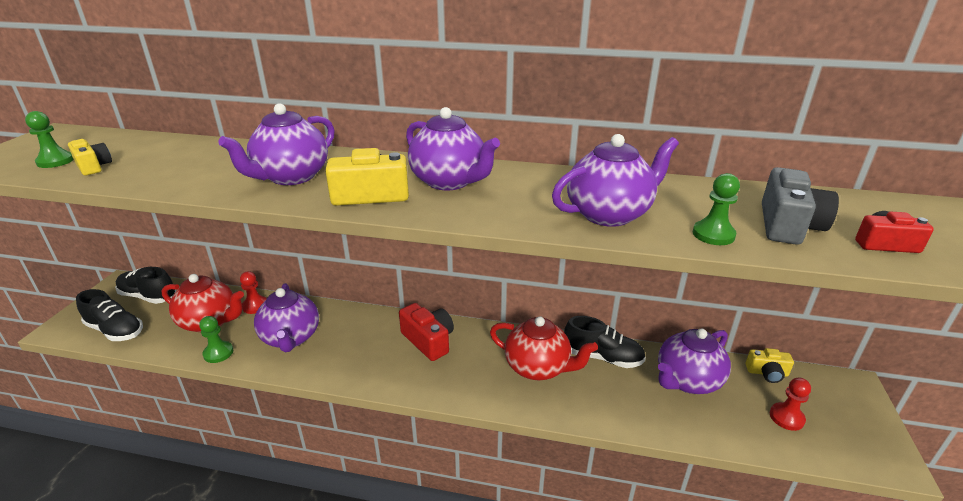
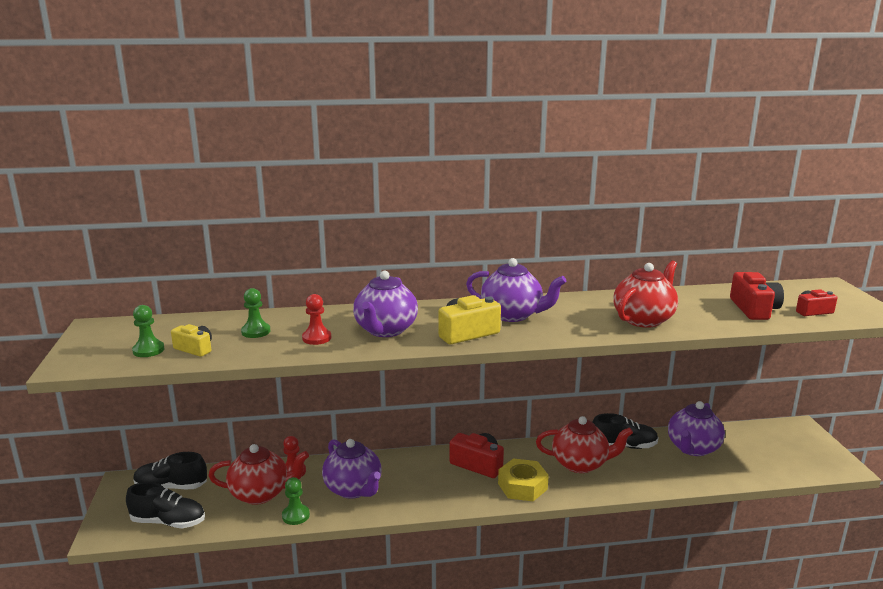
camera: 20 degrees left, 10 degrees down
purple teapot [552,134,679,227] -> red teapot [613,260,678,328]
green pawn [693,173,740,245] -> green pawn moved to [241,288,270,338]
yellow camera [746,348,794,383] -> none
grey camera [762,167,839,245] -> red camera [730,272,784,320]
red pawn [770,377,811,431] -> red pawn moved to [302,294,331,345]
none -> yellow nut [498,458,549,501]

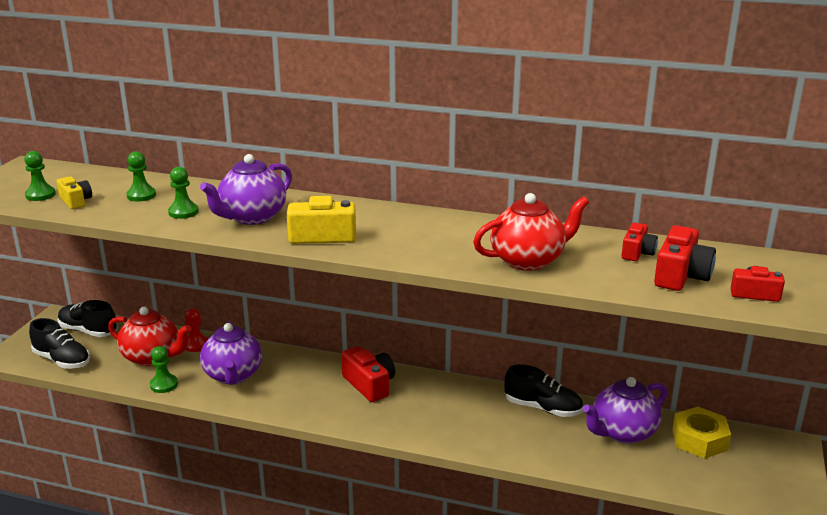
camera: 25 degrees right, 5 degrees up
red pawn [302,294,331,345] -> green pawn [168,167,199,219]
purple teapot [466,258,566,322] -> none
yellow nut [498,458,549,501] -> yellow nut moved to [672,407,731,458]
red teapot [536,416,633,473] -> none
none -> red camera [621,223,658,261]

